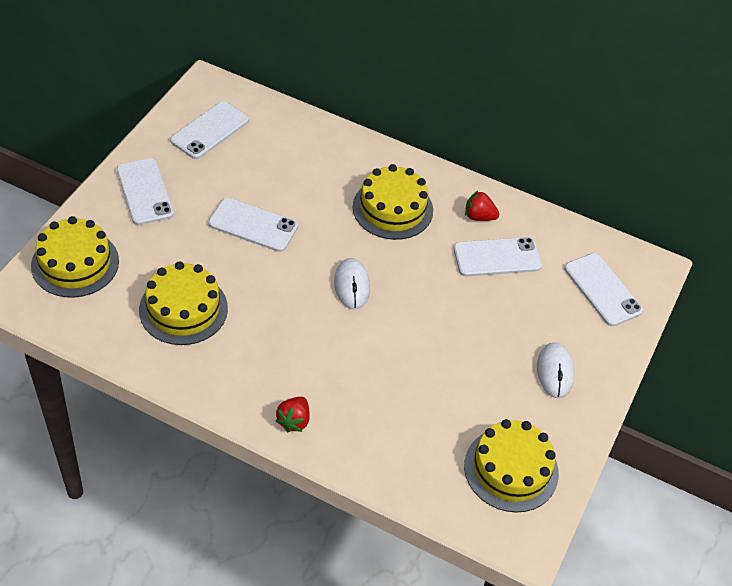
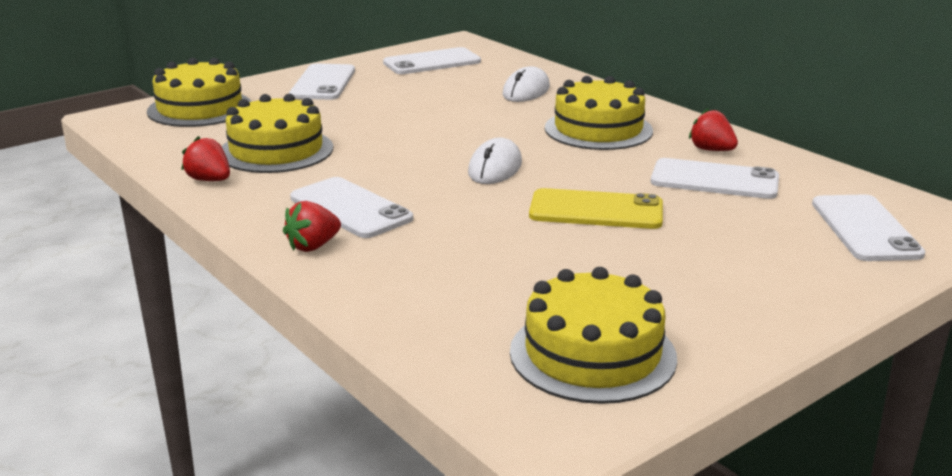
camera: 30 degrees right, 25 degrees down
white phone [208,197,298,252] -> white phone moved to [290,177,413,238]
white mouse [537,342,574,398] -> white mouse moved to [502,66,550,102]
none -> red strawberry [181,136,230,181]
none -> yellow phone [529,188,663,229]

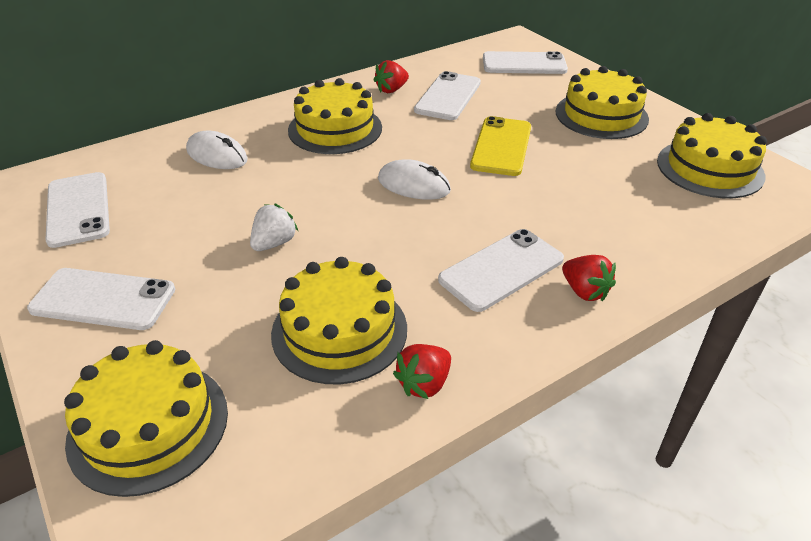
camera: 85 degrees left, 15 degrees up
none -> white strawberry [250,204,298,251]
none -> yellow cake [556,66,649,139]

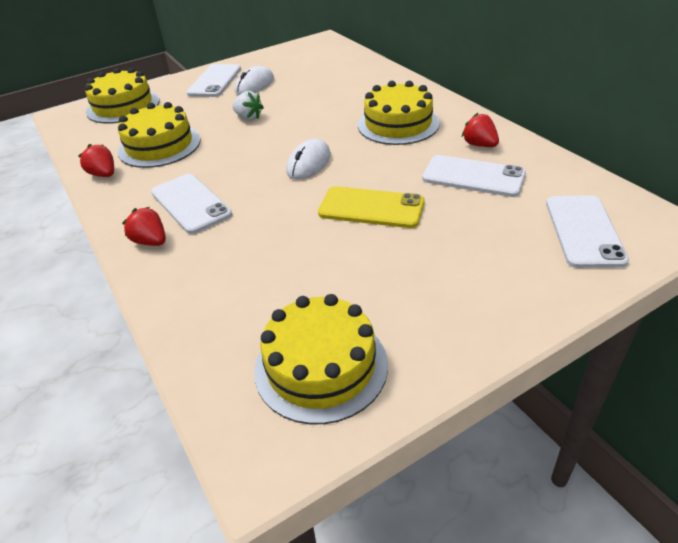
camera: 95 degrees right, 0 degrees up
white phone [45,172,110,248] -> none
white mouse [186,130,248,169] -> white mouse moved to [235,66,274,95]
yellow cake [556,66,649,139] -> none
red strawberry [562,255,616,301] -> red strawberry turned 75 degrees clockwise [122,207,166,246]

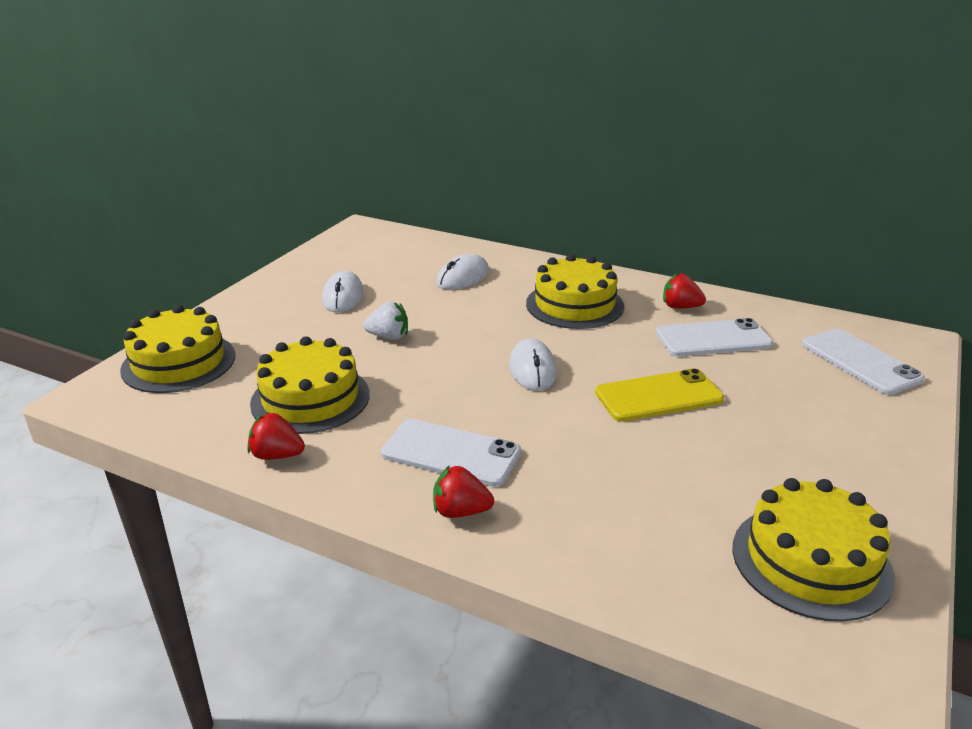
camera: 35 degrees left, 10 degrees down
white phone [187,64,241,97] -> none
none -> white mouse [436,254,489,290]

